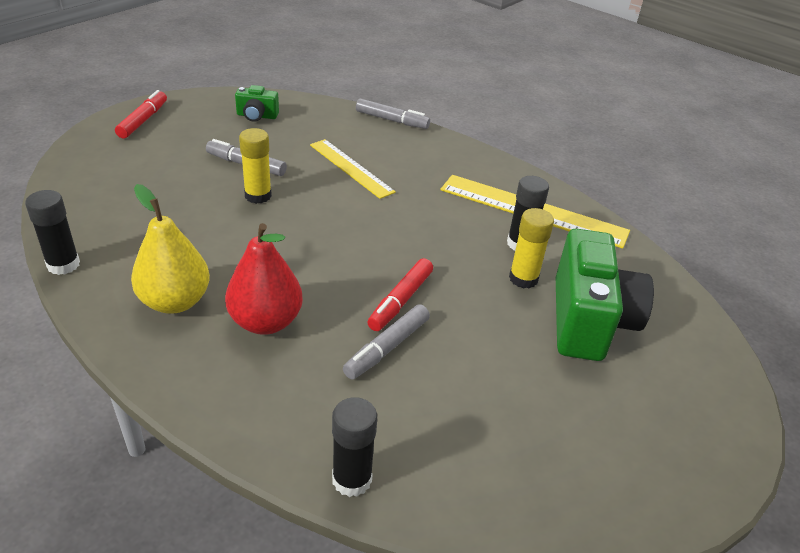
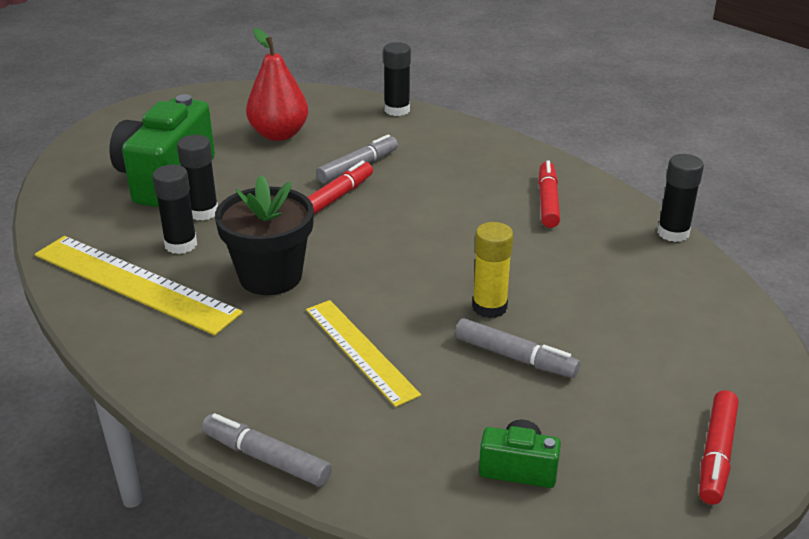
camera: 170 degrees left, 5 degrees down
yellow pear [131,184,210,314] -> red marker [538,160,560,228]
red pear [225,223,303,335] -> red pear moved to [246,28,308,141]
yellow glue stick [509,208,554,289] -> black glue stick [177,135,218,220]
none -> black flower pot [215,175,314,295]

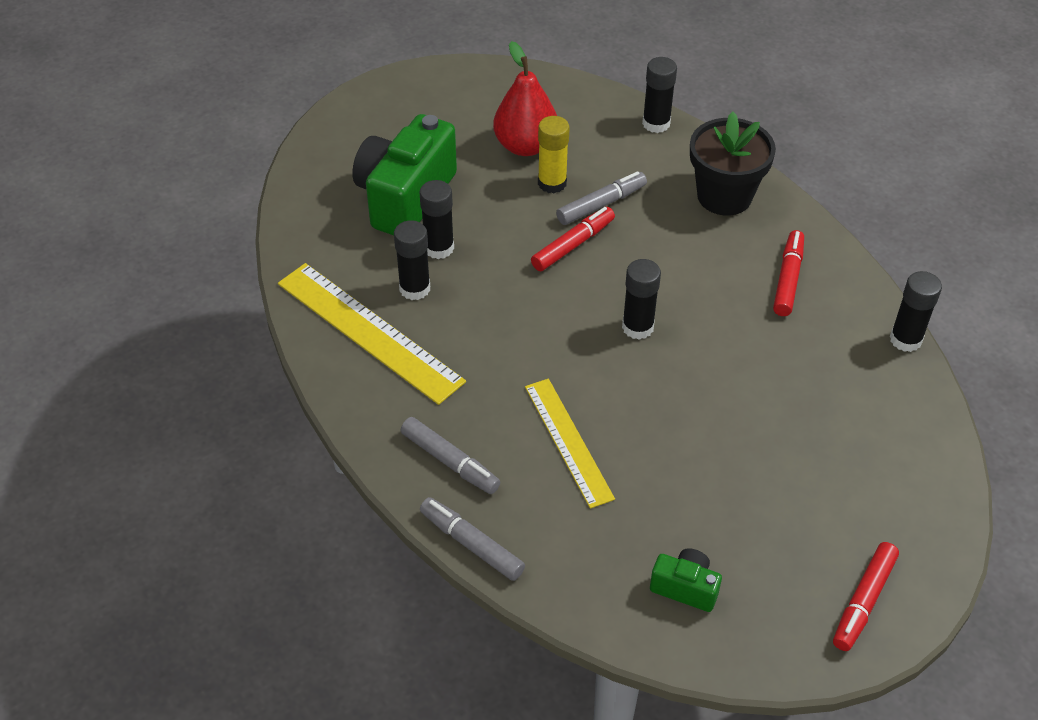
camera: 10 degrees right, 15 degrees up
black flower pot [215,175,314,295] -> black flower pot moved to [690,112,776,216]
grey marker [455,318,580,378] -> grey marker moved to [401,417,500,494]
yellow glue stick [472,222,513,318] -> yellow glue stick moved to [538,116,569,193]
none -> black glue stick [622,259,661,340]

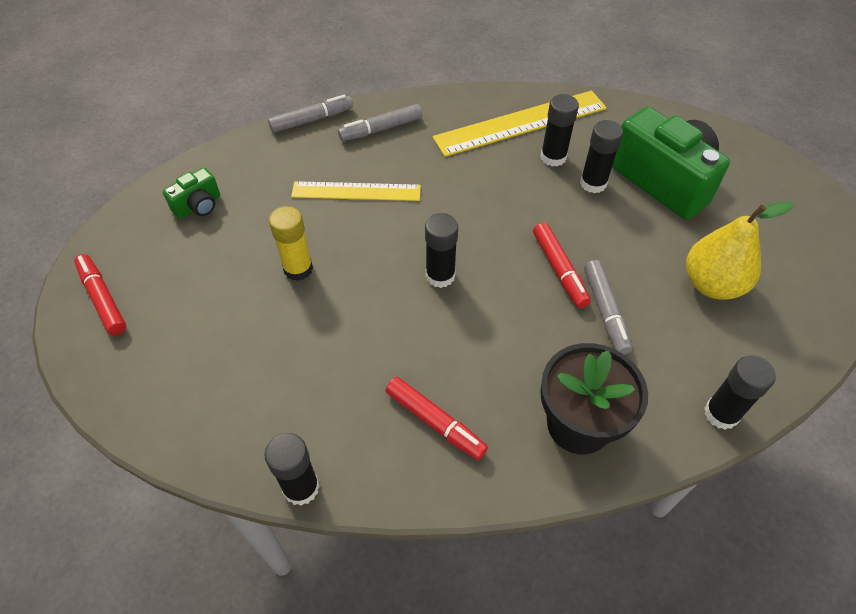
camera: 115 degrees right, 5 degrees up
red pear [493,41,557,156] -> yellow pear [686,201,794,300]
yellow glue stick [538,116,569,193] -> yellow glue stick moved to [269,206,313,281]

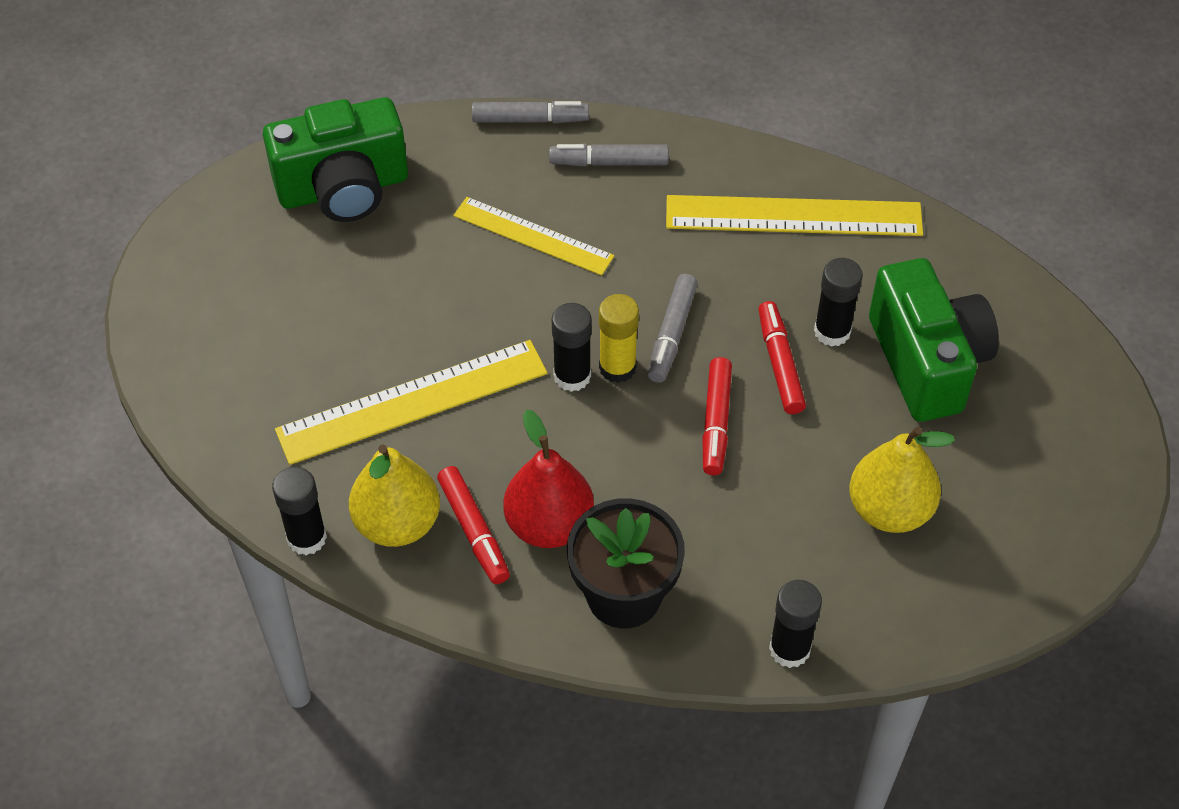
camera: 25 degrees right, 0 degrees up
red marker [74,254,126,336] -> red marker moved to [758,301,806,414]
green camera [163,168,220,219] -> green camera [263,97,408,222], size x2.12
yellow glue stick [269,206,313,281] -> yellow glue stick moved to [599,294,639,383]
black glue stick [541,94,579,167] -> none
grey marker [584,260,633,355] -> grey marker moved to [648,274,698,383]
none -> yellow ruler [275,340,547,465]
none -> yellow pear [349,445,440,547]
none -> red pear [503,409,594,548]

